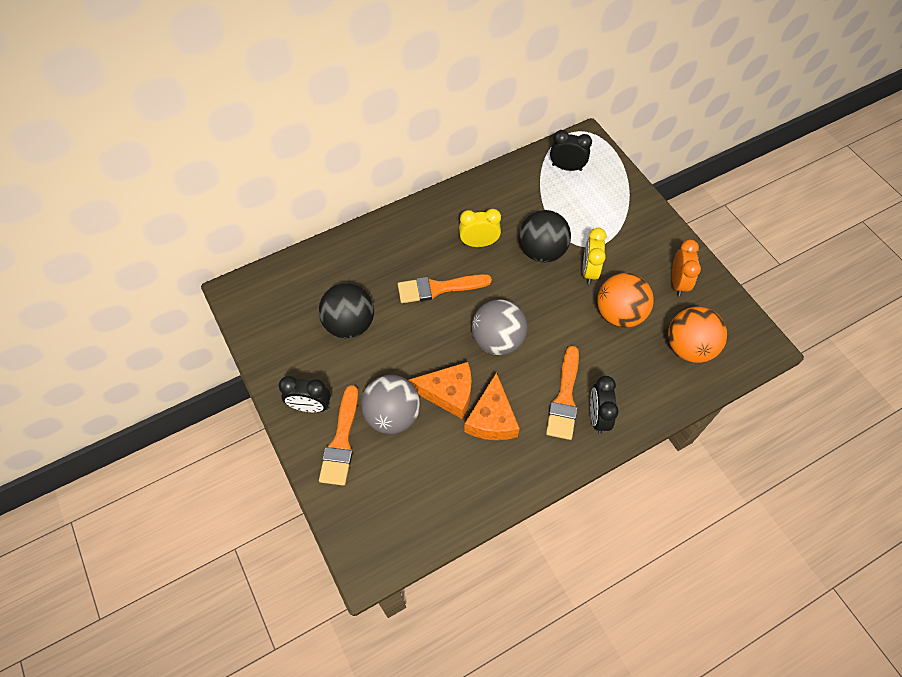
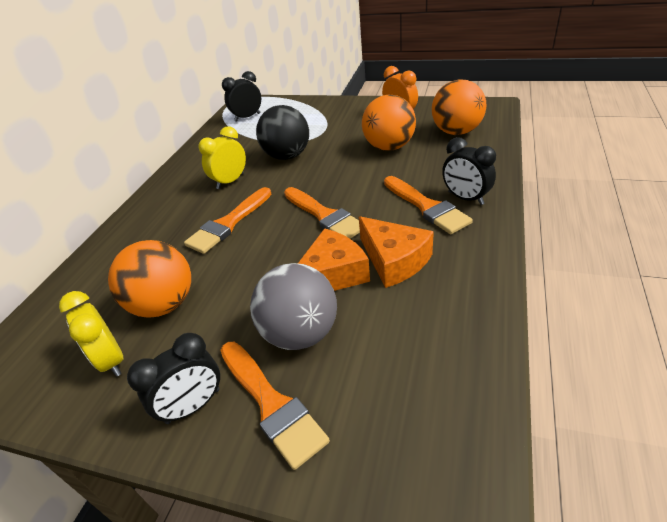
camera: 40 degrees left, 20 degrees down
black ball [319,283,374,338] -> orange ball [108,240,191,318]
grey ball [472,299,527,355] -> orange brush [284,187,360,239]
yellow clock [582,228,606,284] -> yellow clock moved to [59,291,123,377]

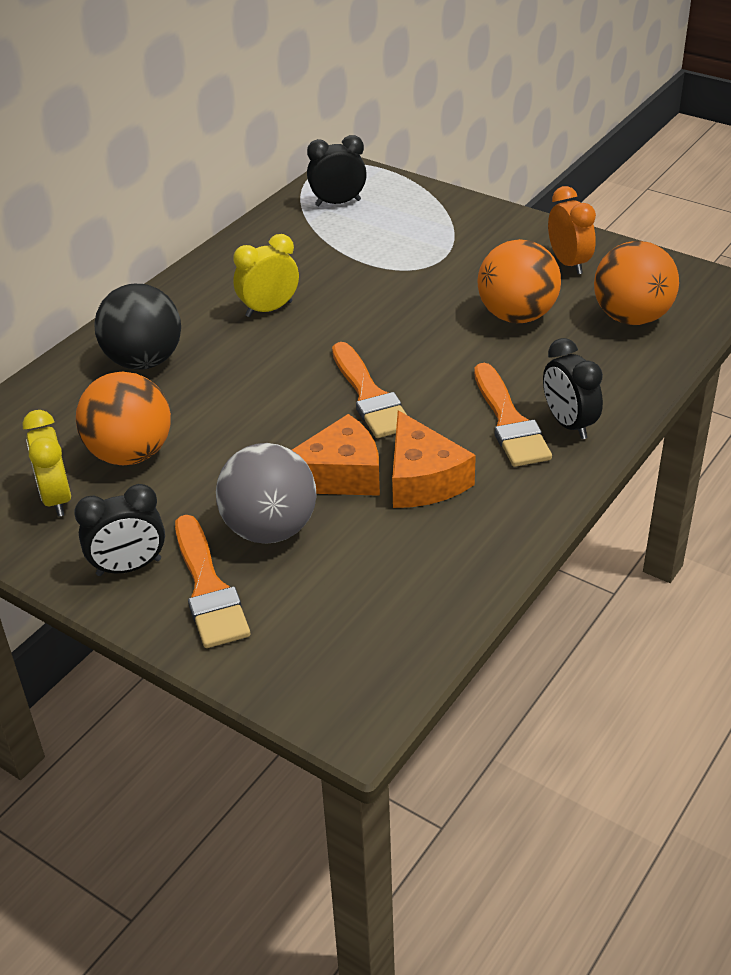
camera: 15 degrees right, 0 degrees up
orange brush [184,187,271,254] -> none
black ball [256,105,309,160] -> black ball moved to [95,284,181,370]

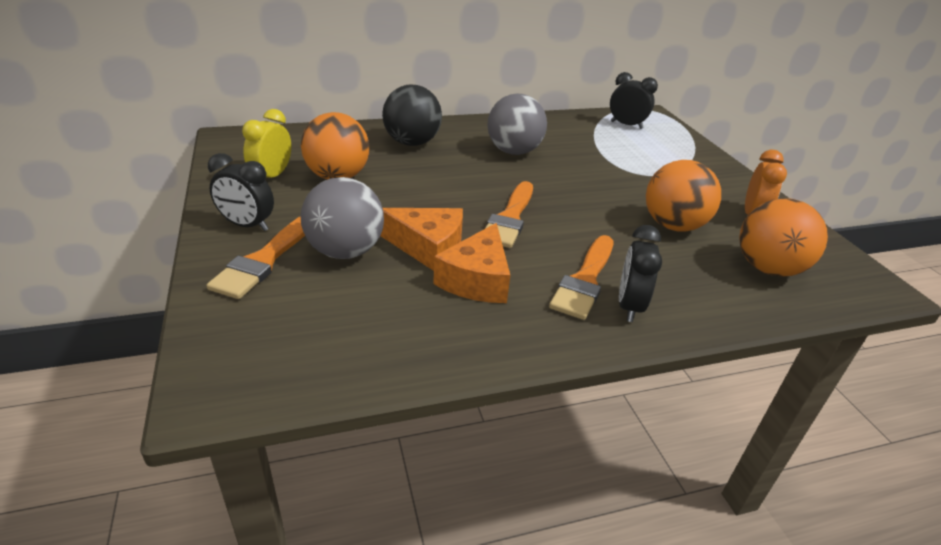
camera: 35 degrees right, 5 degrees down
yellow clock [233,234,299,317] -> grey ball [487,94,547,155]

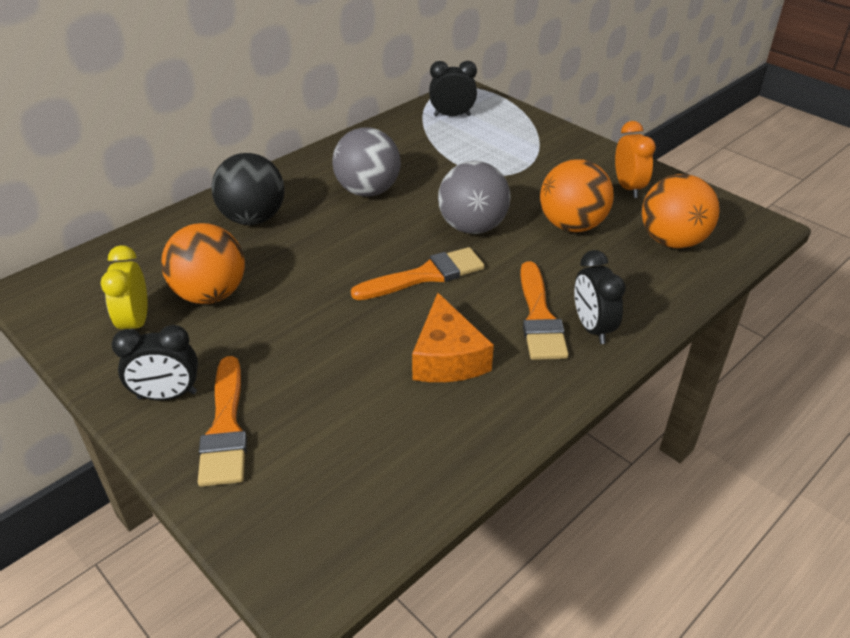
camera: 25 degrees left, 5 degrees up
grey ball [301,177,384,259] -> grey ball moved to [438,161,511,234]
orange cheese [381,208,463,271] -> none
orange brush [485,181,533,248] -> orange brush turned 105 degrees counterclockwise [351,247,485,300]

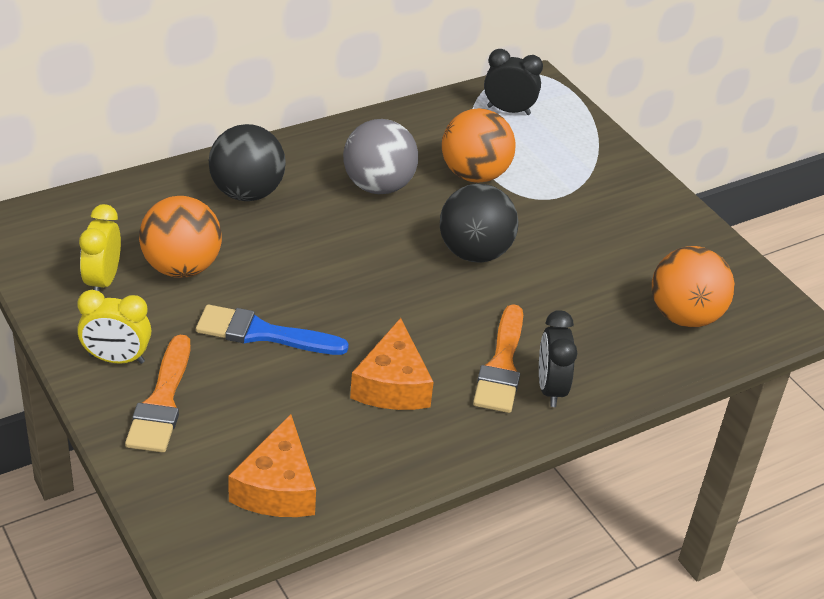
camera: 10 degrees right, 0 degrees up
black clock [112,325,198,400] -> yellow clock [77,290,151,364]
orange brush [351,247,485,300] -> none
grey ball [438,161,511,234] -> black ball [440,184,518,263]
orange ball [540,159,614,232] -> orange ball moved to [442,108,516,183]
orange clock [615,121,656,198] -> none
none -> blue brush [196,304,349,355]
none -> orange cheese [228,414,316,517]

